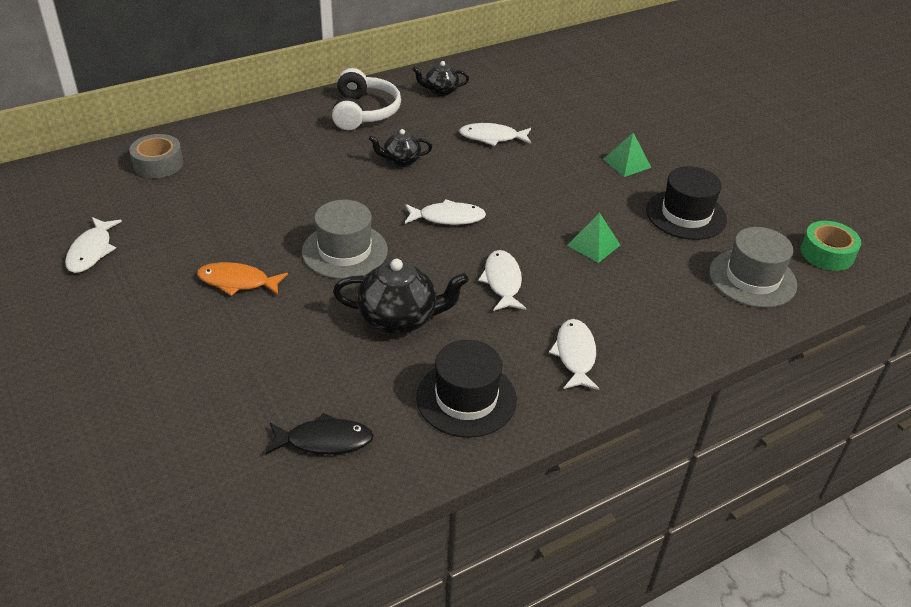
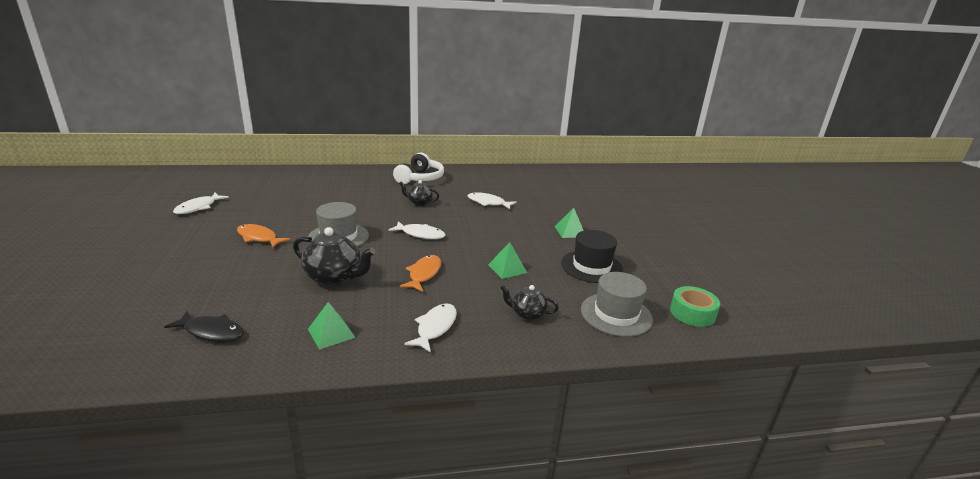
camera: 20 degrees right, 15 degrees down
grey tape [129,134,183,178] -> none
black teapot [412,61,469,96] -> black teapot moved to [500,285,559,321]
black hat [416,340,517,438] -> green pyramid [308,302,356,350]
white fish [478,250,526,311] -> orange fish [400,255,441,292]

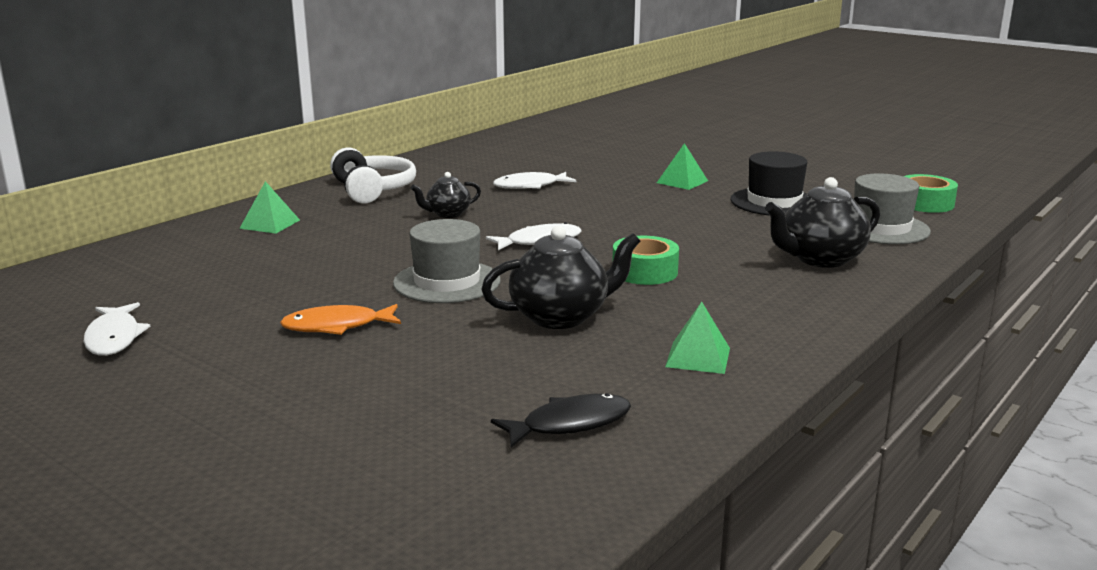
camera: 40 degrees left, 5 degrees down
orange fish [400,255,441,292] -> green tape [612,236,679,285]
white fish [404,303,457,353] -> none
green pyramid [488,242,527,279] -> green pyramid moved to [239,181,300,234]
black teapot [500,285,559,321] -> black teapot [765,177,880,268], size x1.72

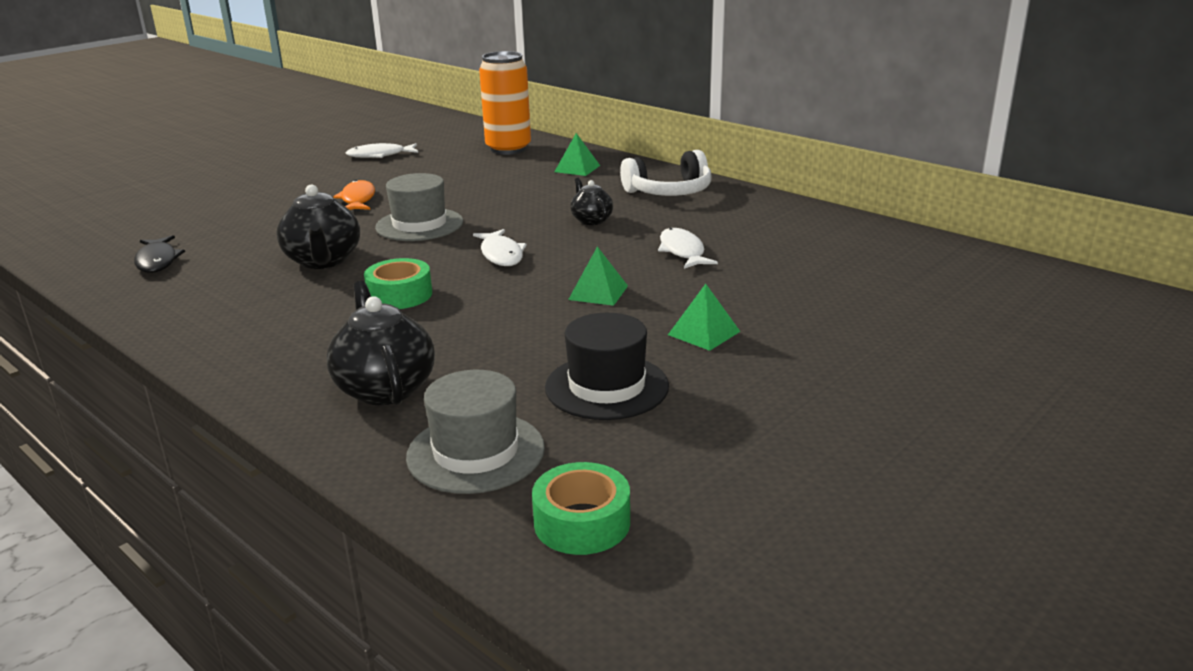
camera: 95 degrees right, 5 degrees up
green pyramid [665,302,730,374] -> green pyramid moved to [568,246,628,306]
none -> orange can [479,51,531,155]

